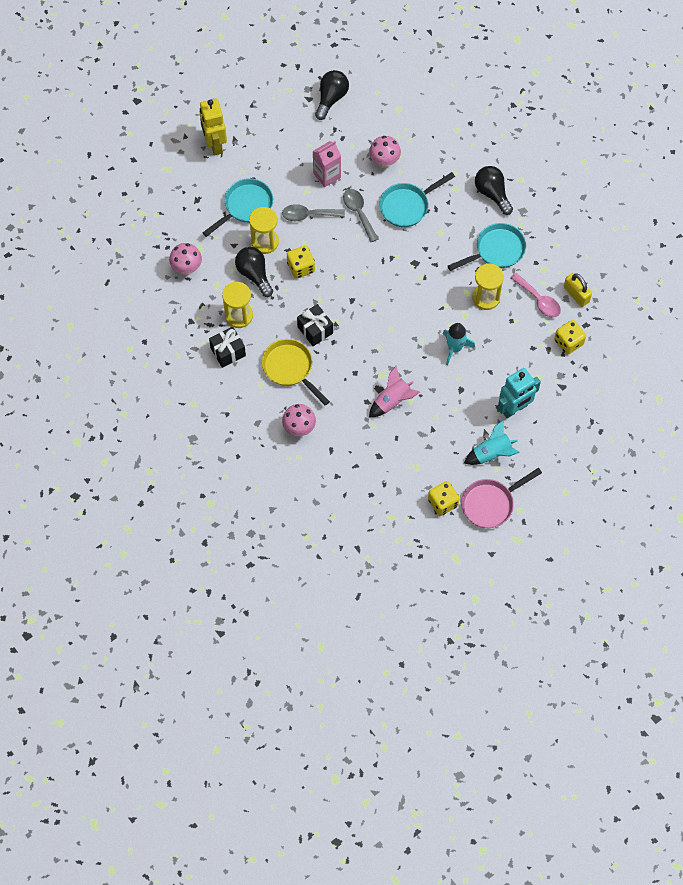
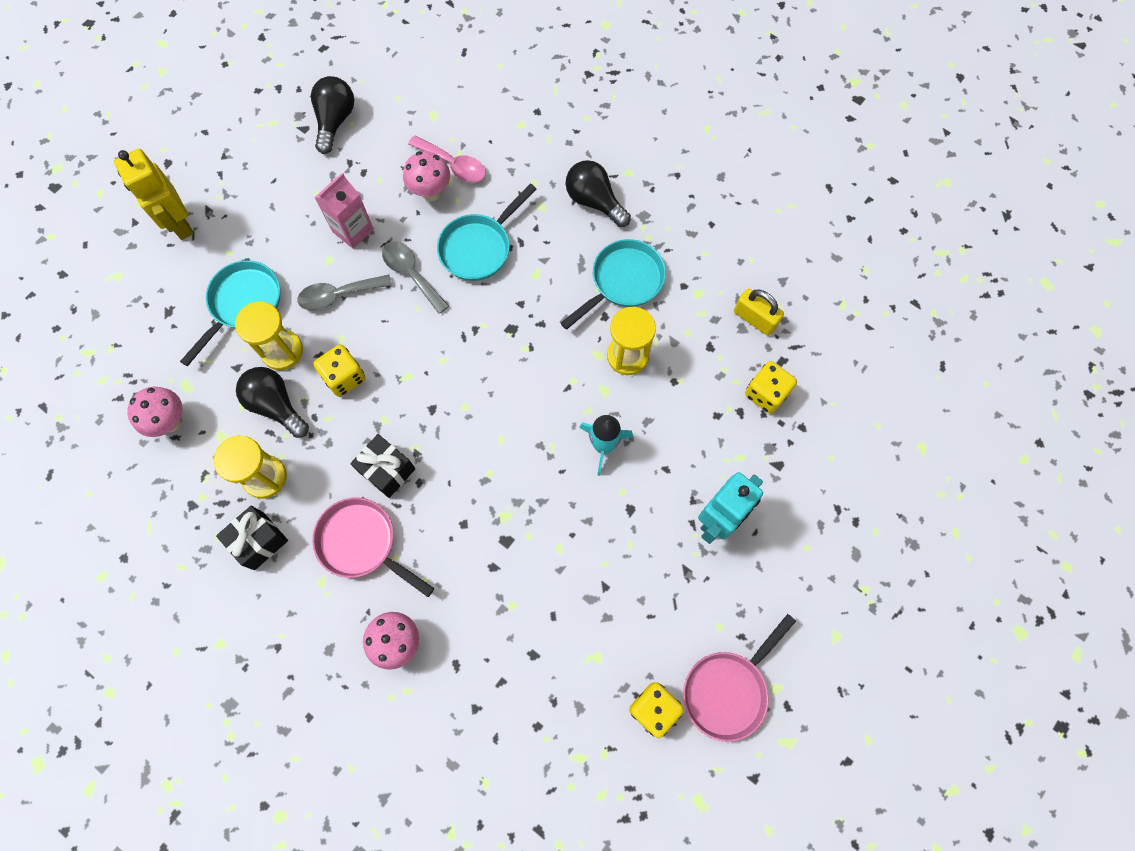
camera: 15 degrees left, 5 degrees up
yellow pan [262,339,330,406] -> pink pan [312,497,434,597]
pink rocket [369,366,420,417] -> none
turquoise rocket [464,420,520,465] -> none
pink spoon [510,273,561,318] -> pink spoon moved to [408,135,486,183]

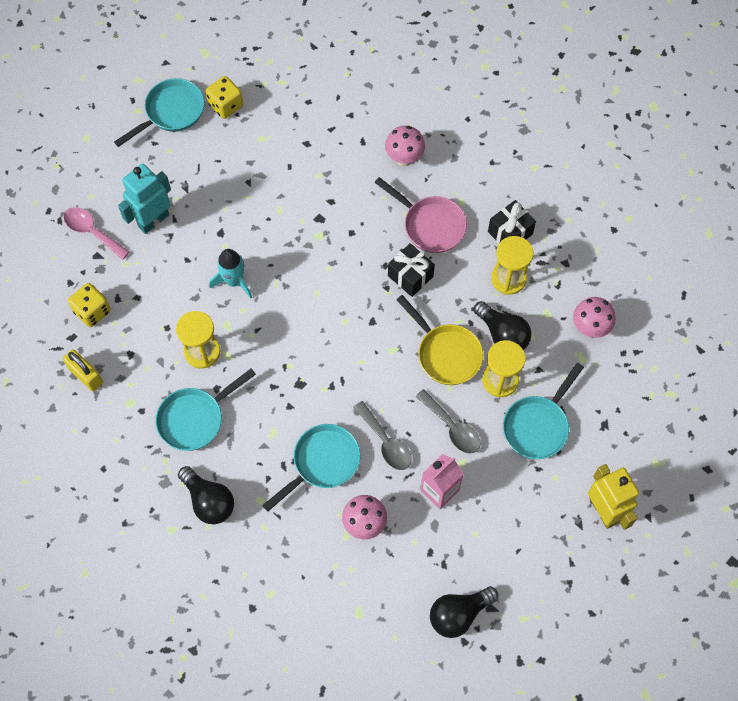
camera: 175 degrees left, 5 degrees down
grey spoon [297,275,392,311] -> grey spoon turned 60 degrees clockwise [415,389,481,454]
black light bulb [311,76,354,154] -> black light bulb turned 45 degrees clockwise [430,586,498,638]
yellow dice [314,345,365,397] -> yellow pan [397,295,483,385]
pink spoon [408,135,486,183] -> pink spoon moved to [63,207,129,260]
pink pan [683,614,796,742] -> turquoise pan [114,78,205,147]

